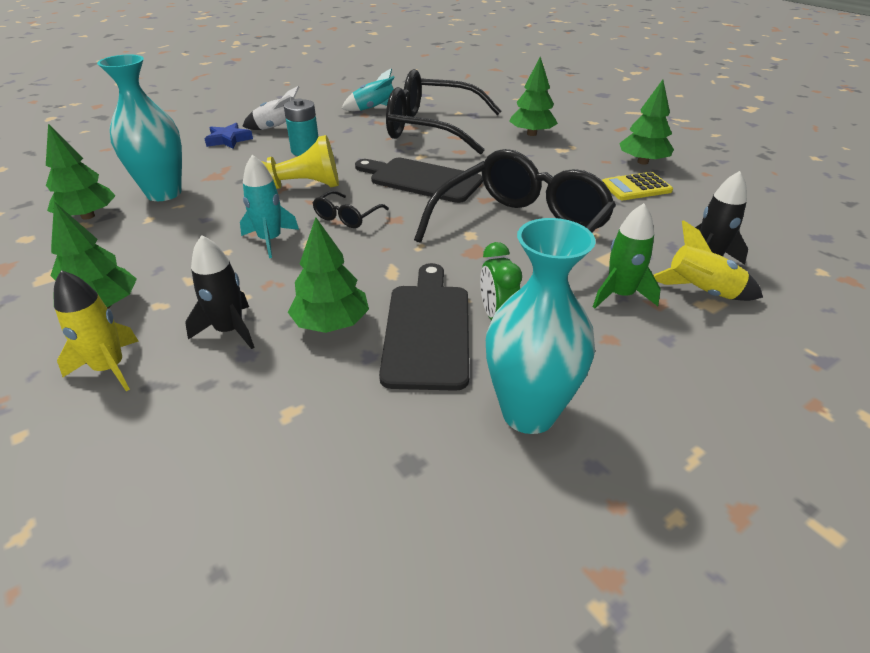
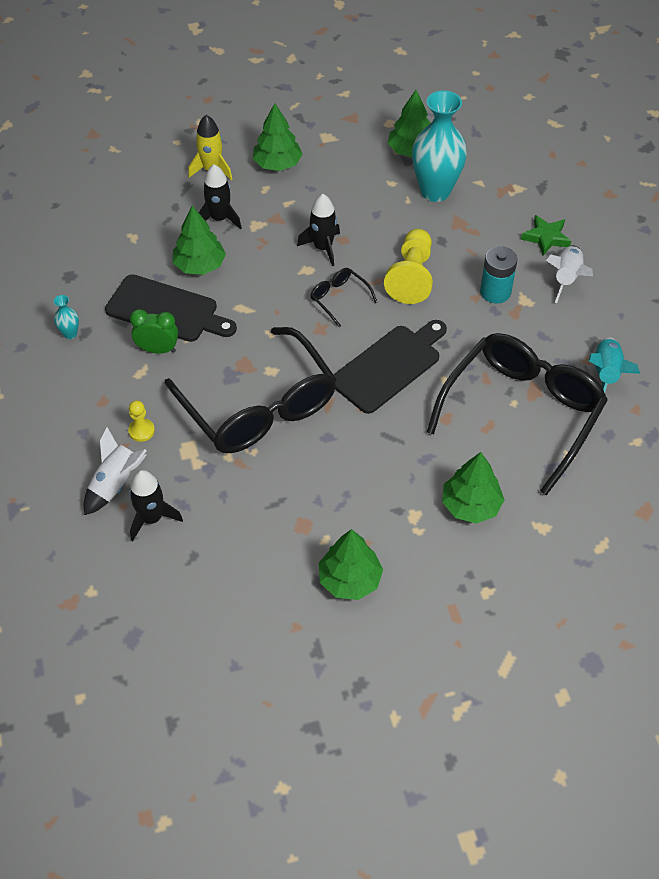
camera: 110 degrees right, 15 degrees up
blue star [204,123,253,149] -> green star [521,215,571,256]
turquoise rocket [240,155,299,258] -> black rocket [297,194,340,266]
turquoise vase [486,218,596,434] -> turquoise vase [54,295,79,339], size x0.41
green rocket [593,203,661,308] -> yellow pawn [128,401,155,442]
yellow calculator [602,172,673,200] -> none
yellow rocket [653,220,763,301] -> white rocket [84,427,147,515]

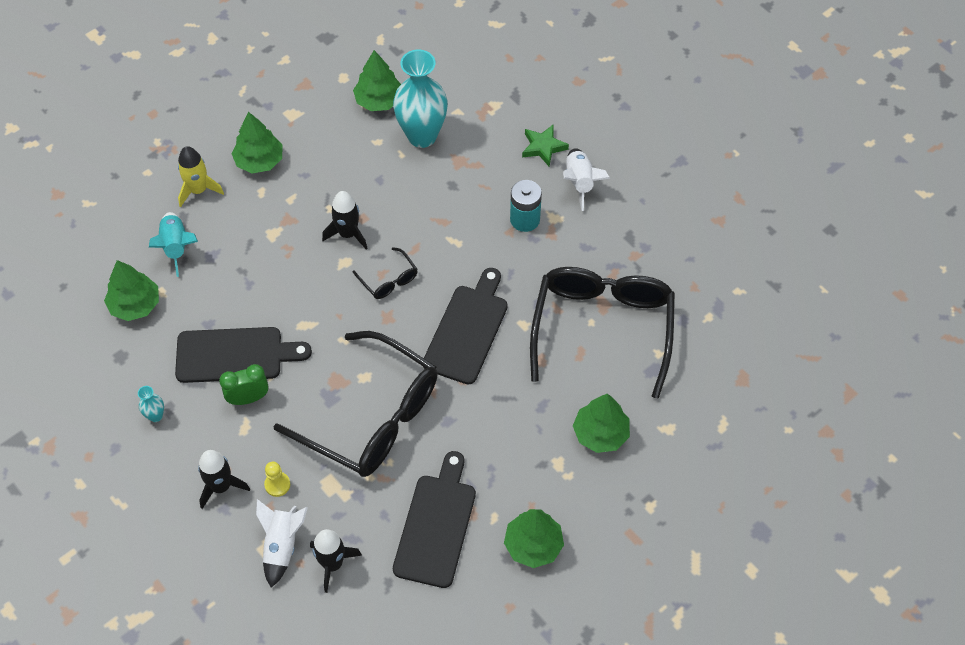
camera: 25 degrees left, 5 degrees up
green tree [173,206,226,275] -> green tree moved to [104,260,159,321]
black rocket [199,164,242,229] -> black rocket moved to [198,450,250,509]
black glasses [310,268,377,327] -> black glasses turned 150 degrees counterclockwise [353,247,418,299]
yellow pawn [384,229,433,304] -> none
turquoise rocket [588,337,640,393] -> turquoise rocket moved to [149,212,198,277]
none -> black cutting board [393,451,476,588]

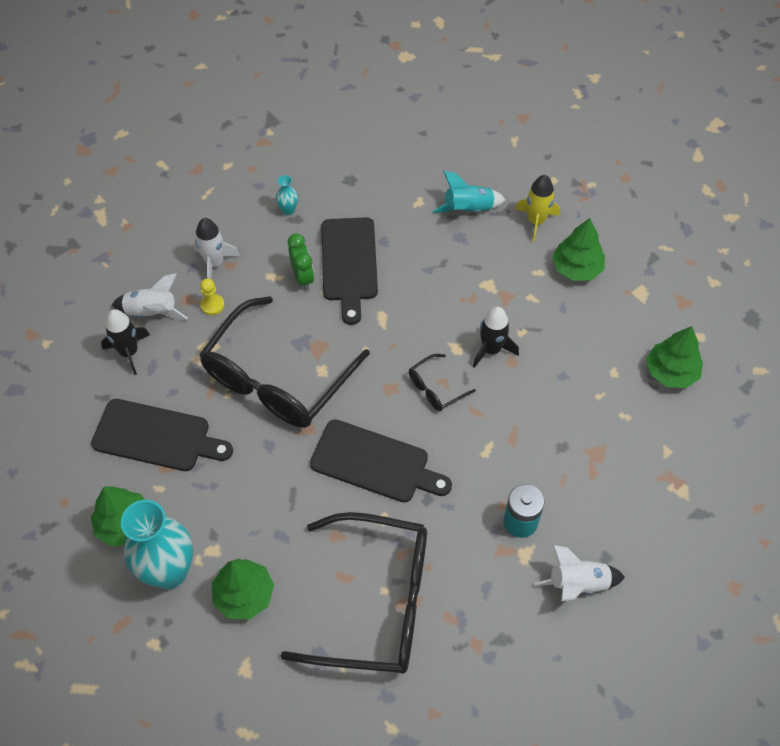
camera: 90 degrees right, 0 degrees up
green tree [104,260,159,321] -> none
black rocket [198,450,250,509] -> white rocket [194,218,240,279]
turquoise vase [393,50,448,148] -> turquoise vase moved to [121,500,193,589]
green star [522,125,569,166] -> none

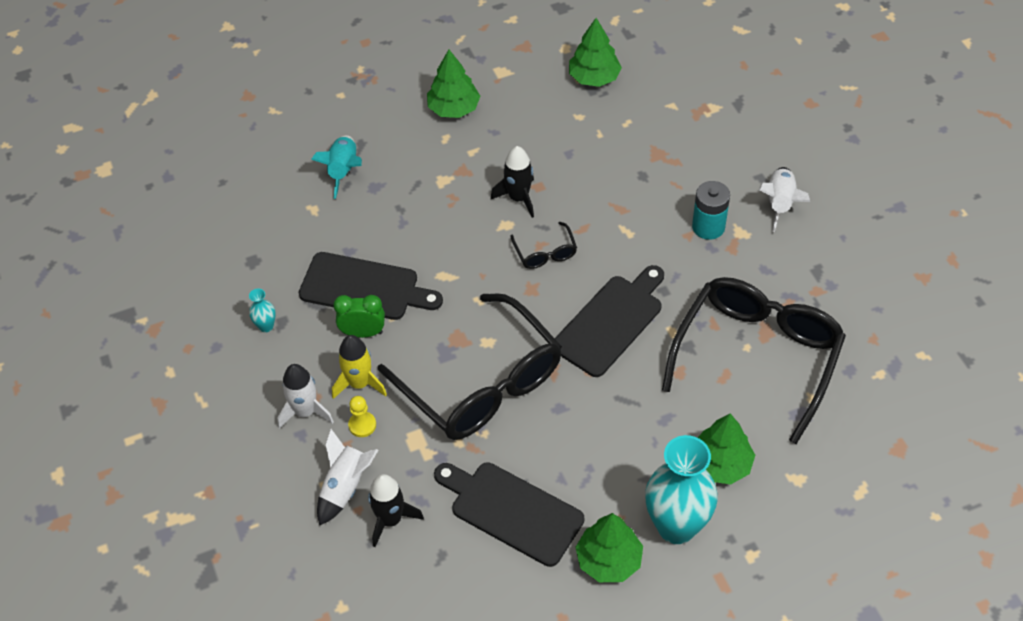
camera: 70 degrees left, 5 degrees down
black cutting board [91,399,233,471] -> black cutting board turned 90 degrees counterclockwise [434,462,584,567]
yellow rocket [515,175,560,242] -> yellow rocket moved to [332,335,387,399]

